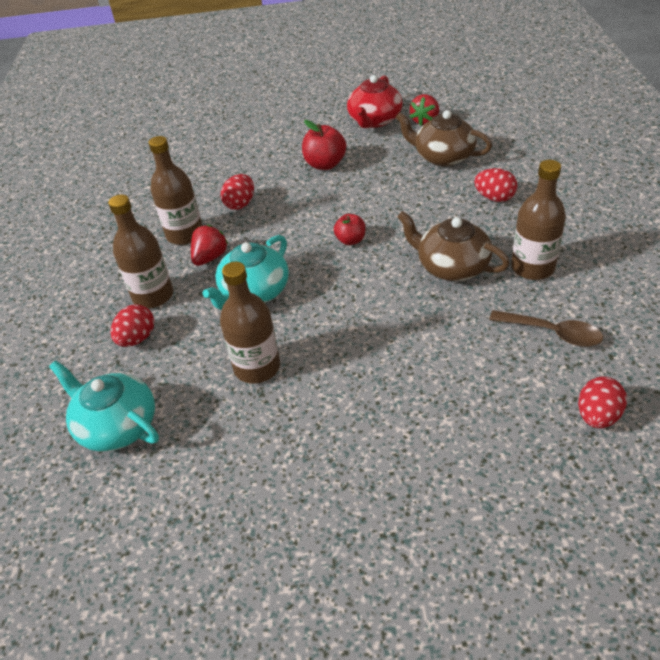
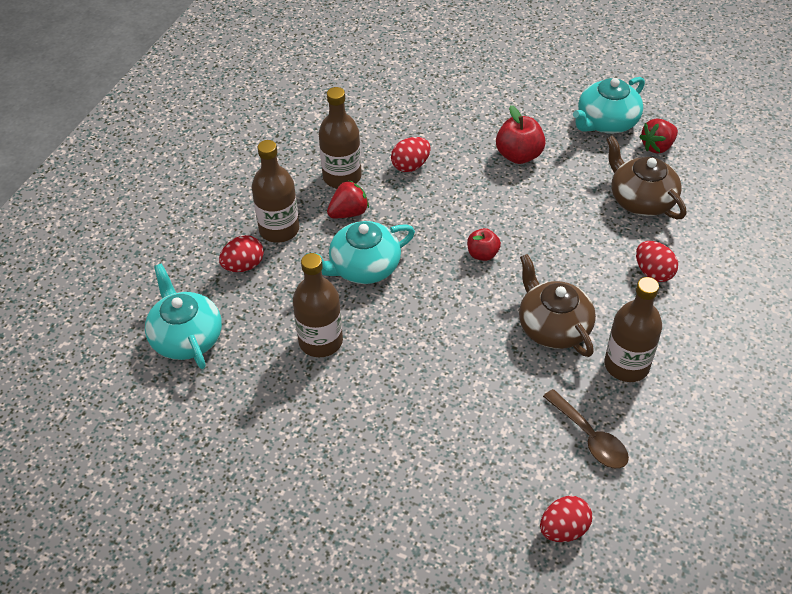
camera: 25 degrees right, 5 degrees up
red teapot [347,75,403,128] -> turquoise teapot [573,77,645,134]

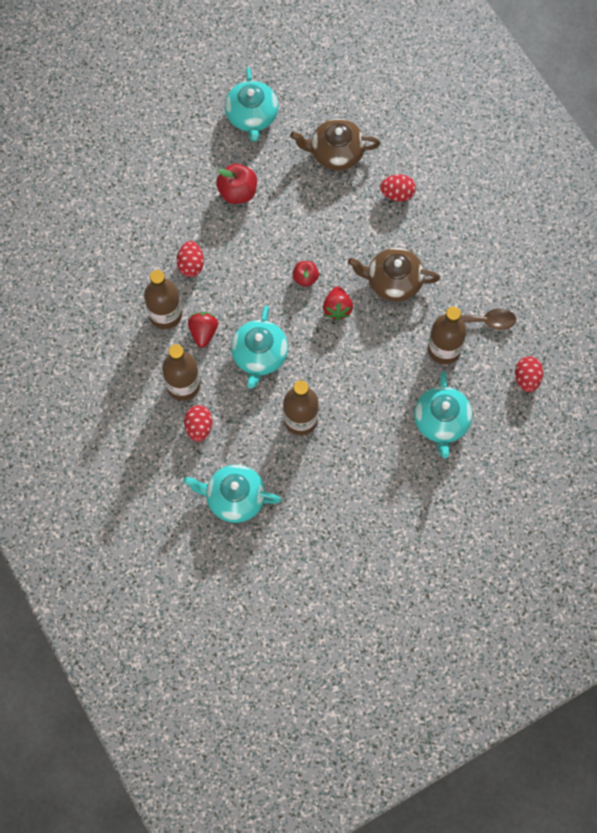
camera: 55 degrees left, 20 degrees up
brown bottle [604,277,662,382] -> brown bottle moved to [428,306,467,364]
red strawberry [639,119,678,154] -> red strawberry moved to [323,286,353,320]
none -> turquoise teapot [414,371,472,458]

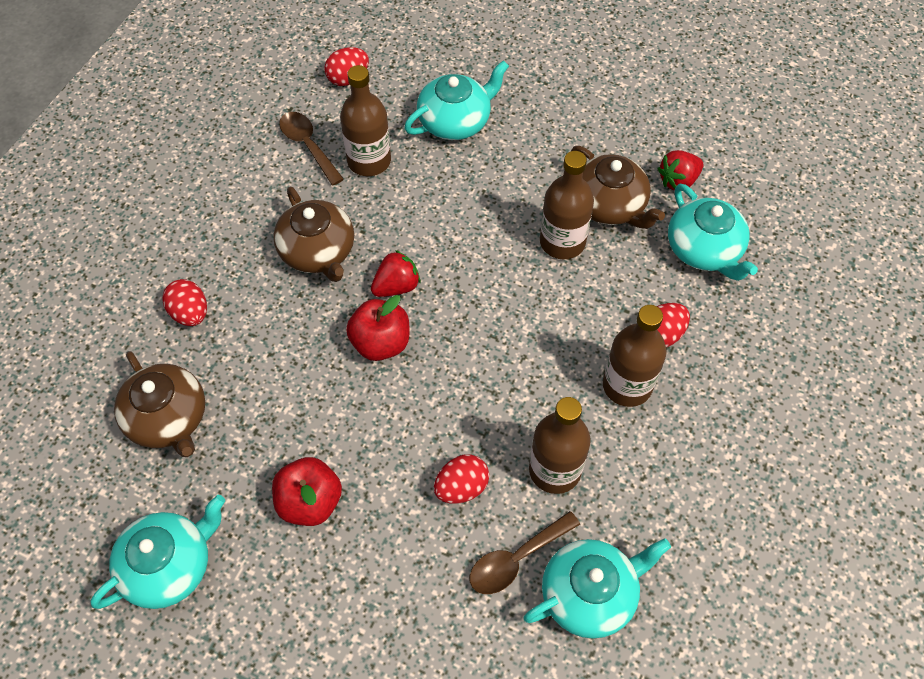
camera: 125 degrees left, 10 degrees down
red strawberry [188,312,218,348] -> red strawberry moved to [658,150,704,191]
turquoise teapot [231,306,288,388] -> turquoise teapot moved to [523,538,671,639]
red apple [293,261,319,287] -> red apple [346,295,409,361], size x1.59
none -> brown spoon [470,511,580,594]
none -> brown teapot [571,146,665,229]

